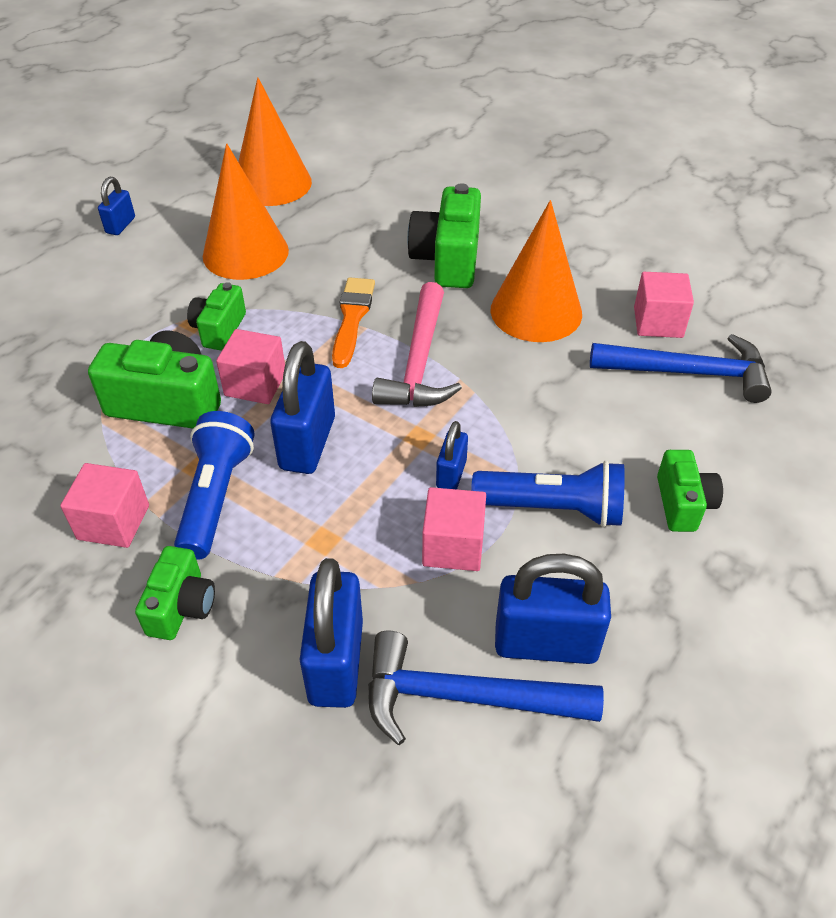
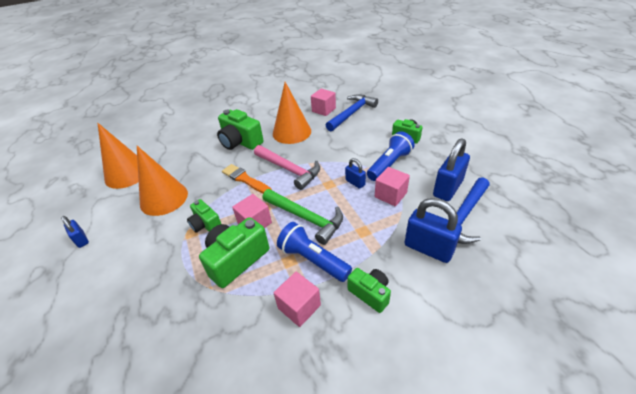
camera: 55 degrees left, 5 degrees down
blue padlock [270,341,335,474] -> green hammer [262,189,343,245]

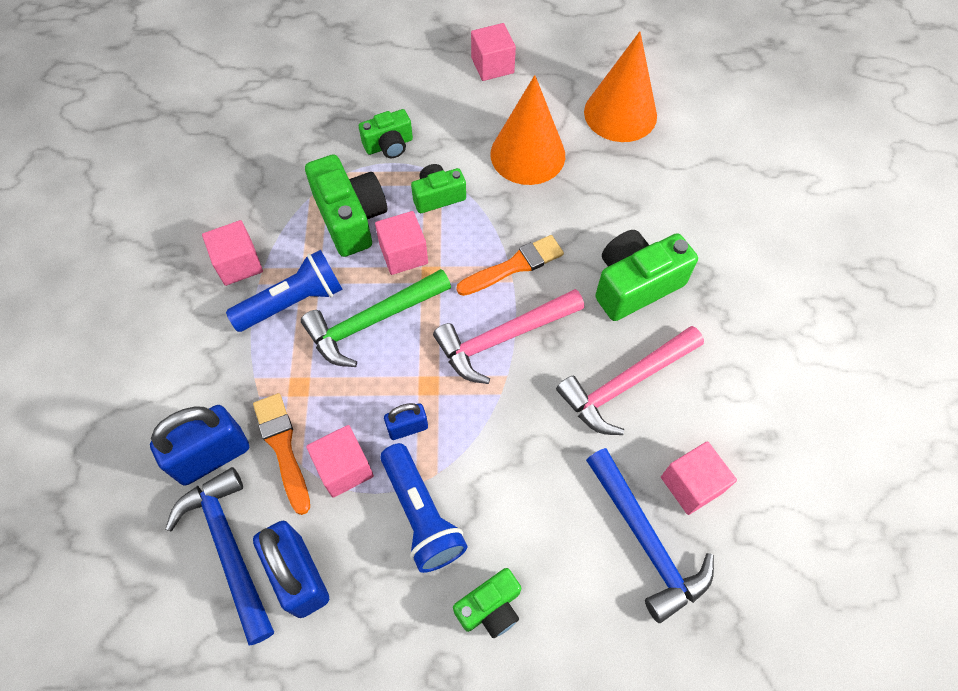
camera: 110 degrees right, 20 degrees up
blue padlock [61,216,89,248] -> pink cube [471,23,516,81]
orange cone [273,82,311,144] -> pink hammer [556,326,704,435]
green camera [347,268,391,313] -> green camera moved to [359,109,413,158]
none -> orange brush [253,393,310,515]

